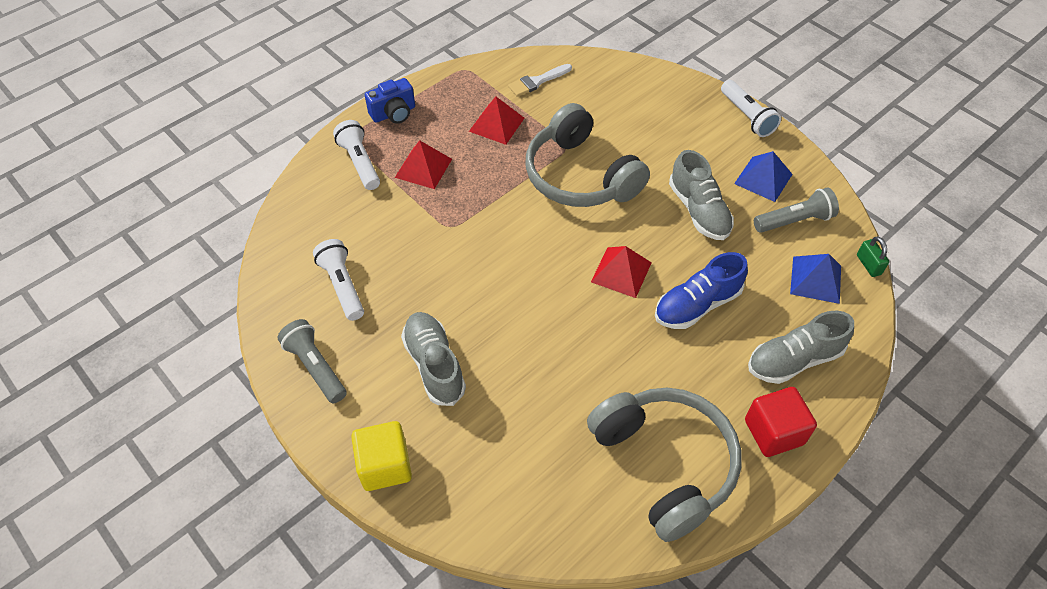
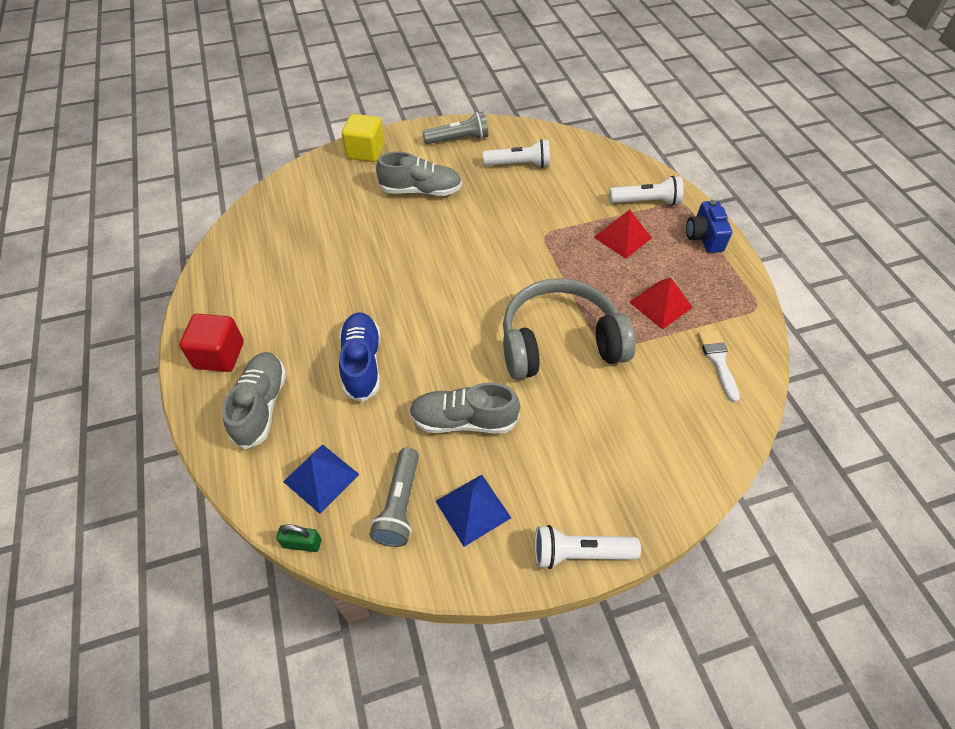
camera: 115 degrees right, 0 degrees up
grey headphones [587,388,742,542] -> none
red pyramid [591,246,652,298] -> none

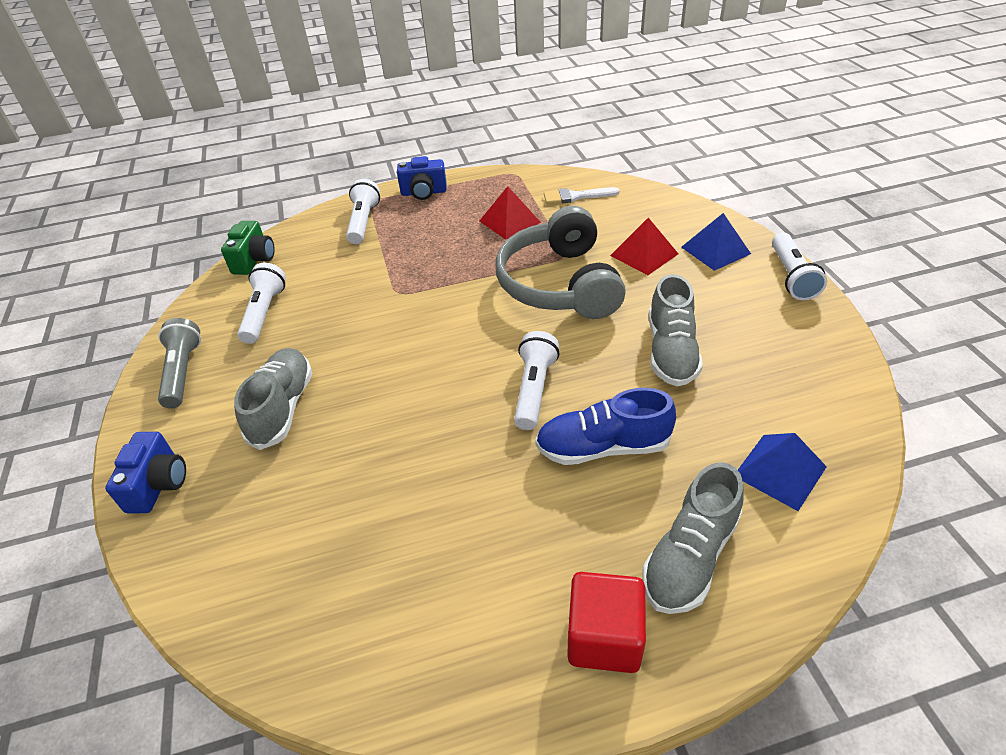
camera: 85 degrees left, 10 degrees down
grey shoe [222,352,287,450] -> grey shoe turned 60 degrees counterclockwise [643,462,744,614]
green padlock [276,524,321,552] -> none
yellow cube [342,114,385,162] -> blue camera [105,432,186,513]
grey flashlight [370,448,419,547] -> none
blue pyramid [436,475,511,547] -> blue pyramid moved to [681,213,751,271]
red pyramid [593,210,651,259] -> red pyramid moved to [610,218,678,275]
none -> green camera [221,221,275,275]
none -> white flashlight [514,331,560,430]

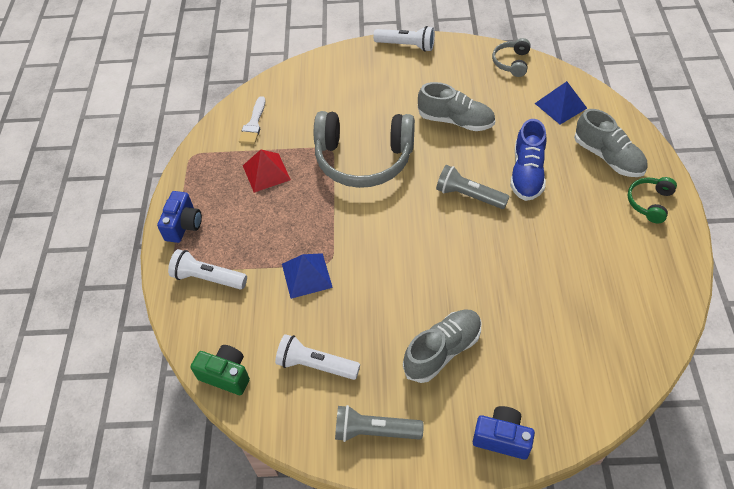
camera: 75 degrees left, 10 degrees up
grey shoe [234,348,313,450] -> grey shoe turned 120 degrees clockwise [403,309,481,383]
white flashlight [514,331,560,430] -> grey flashlight [436,165,510,209]
red cube [567,572,646,673] -> green headphones [627,177,677,223]
red pyramid [610,218,678,275] -> none
blue pyramid [681,213,751,271] -> blue pyramid moved to [282,253,333,299]
none -> grey headphones [492,38,531,77]

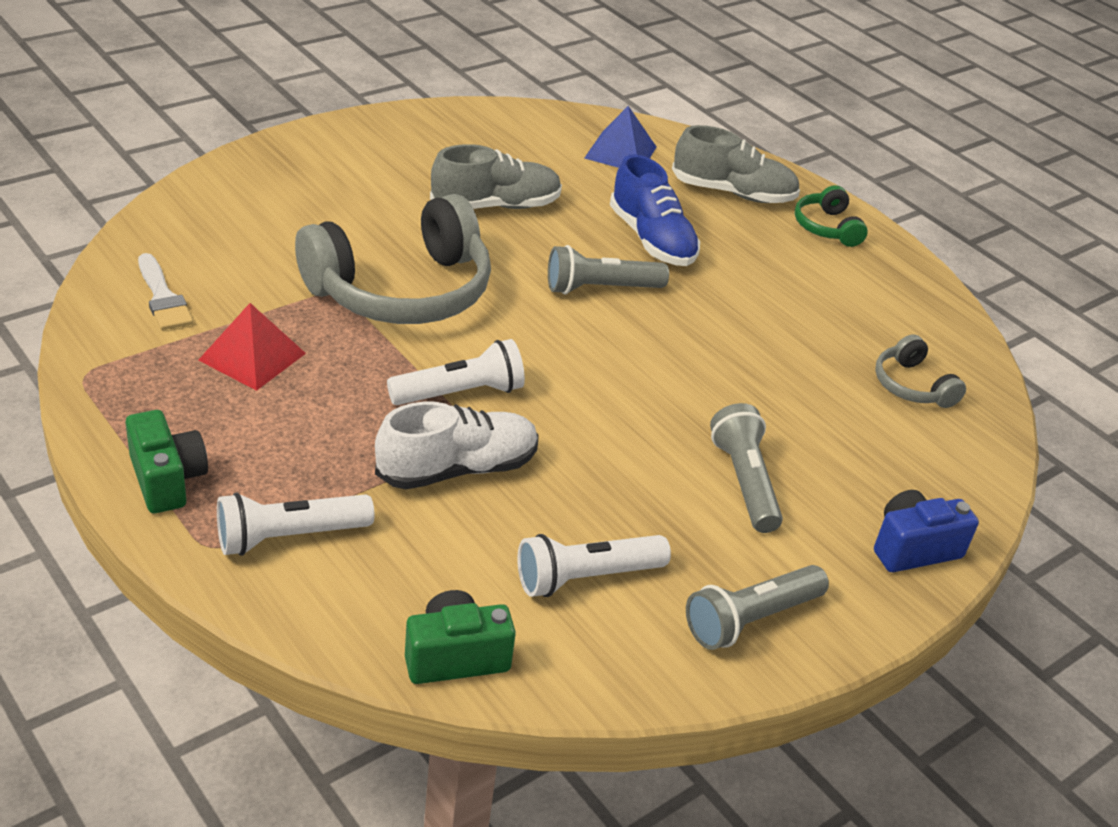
camera: 45 degrees left, 15 degrees down
blue camera [157,191,202,243] -> green camera [125,410,208,514]
blue pyramid [282,253,333,299] -> white shoe [375,402,539,489]
white flashlight [373,26,435,52] -> white flashlight moved to [387,339,525,405]
grey shoe [403,309,481,383] -> grey flashlight [710,403,783,533]
grey headphones [492,38,531,77] -> grey headphones moved to [875,334,966,408]

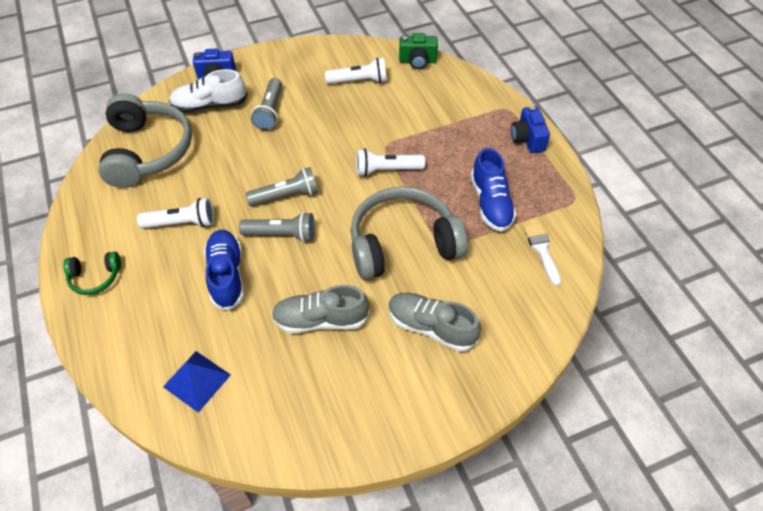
camera: 160 degrees left, 15 degrees up
green camera [125,410,208,514] -> blue camera [511,106,550,153]
red pyramid [199,303,306,391] -> blue shoe [471,148,516,232]
white flashlight [217,492,374,556] -> white flashlight moved to [137,198,214,228]
white shoe [375,402,539,489] -> white shoe moved to [169,69,247,113]
grey shoe [672,125,800,203] -> grey shoe moved to [388,293,481,352]
grey flashlight [686,565,829,650] -> grey flashlight moved to [245,167,318,206]
green headphones [795,185,868,247] -> green headphones turned 75 degrees clockwise [63,251,121,295]
grey headphones [875,334,966,408] -> grey headphones [99,93,192,188], size x2.18

